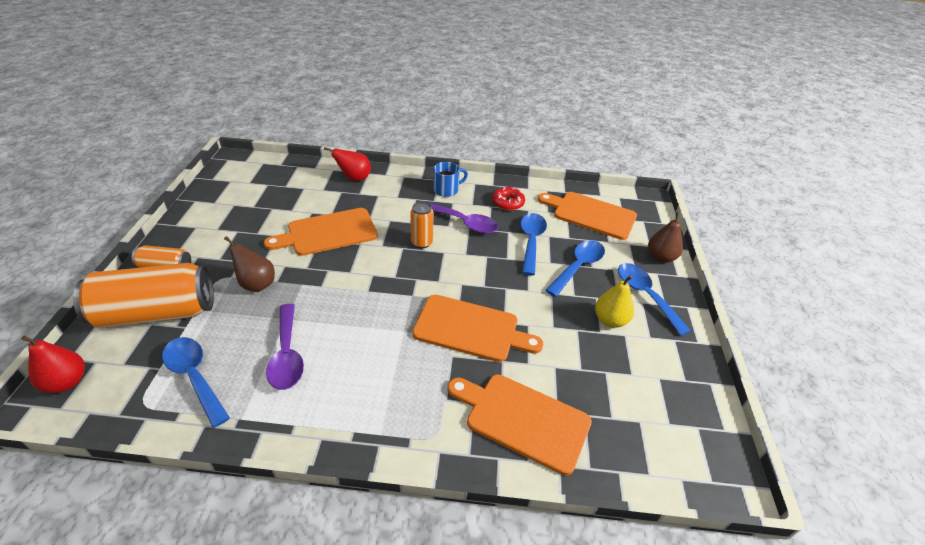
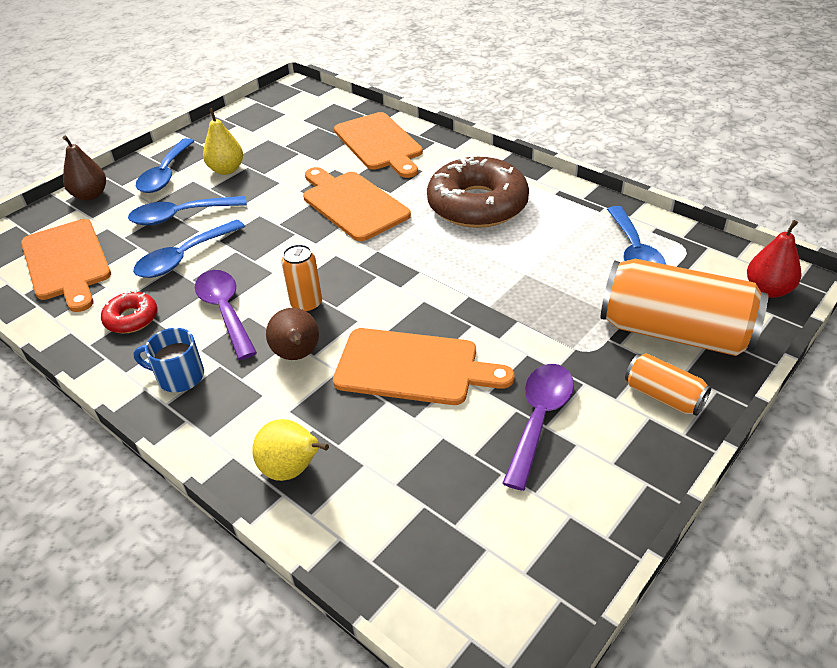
camera: 140 degrees left, 0 degrees up
brown pear [224,236,275,292] -> brown pear moved to [266,308,319,360]
purple spoon [266,304,304,390] -> purple spoon moved to [502,364,574,491]
red pear [324,147,371,181] -> yellow pear [252,419,329,481]
none -> brown donut [427,157,529,228]

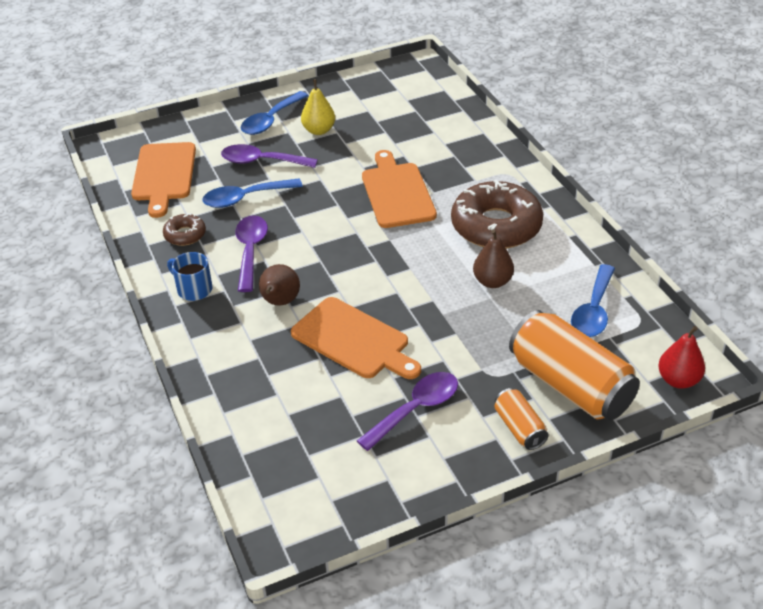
camera: 25 degrees right, 0 degrees up
brown pear [63,135,106,201] -> brown pear moved to [473,229,514,288]
red donut [101,290,157,333] -> brown donut [163,213,206,246]
blue spoon [128,196,247,225] -> purple spoon [221,144,318,168]
yellow pear [252,419,329,481] -> none
orange can [281,244,322,313] -> none
orange cutting board [334,112,423,178] -> none

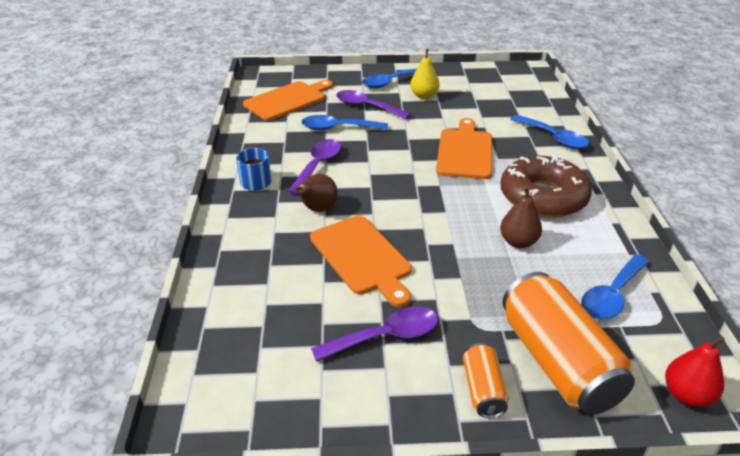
camera: 20 degrees right, 5 degrees down
orange cutting board [131,142,196,218] -> orange cutting board turned 150 degrees counterclockwise [243,80,333,121]
brown donut [163,213,206,246] -> none
none -> blue spoon [510,115,589,149]

